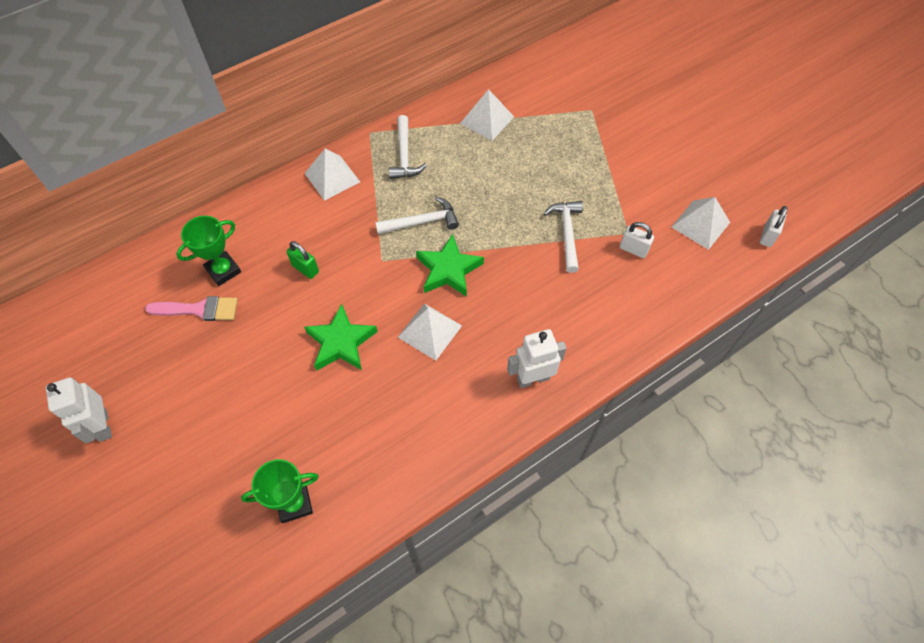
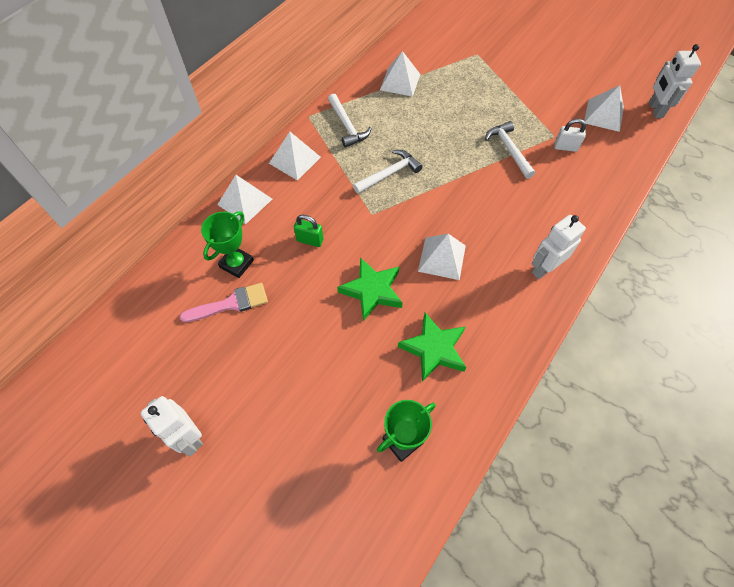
camera: 20 degrees left, 0 degrees up
green star [416,234,484,297] -> green star moved to [398,313,467,382]
white padlock [760,206,788,247] -> white robot [649,44,701,118]
none -> white pyramid [217,175,272,224]

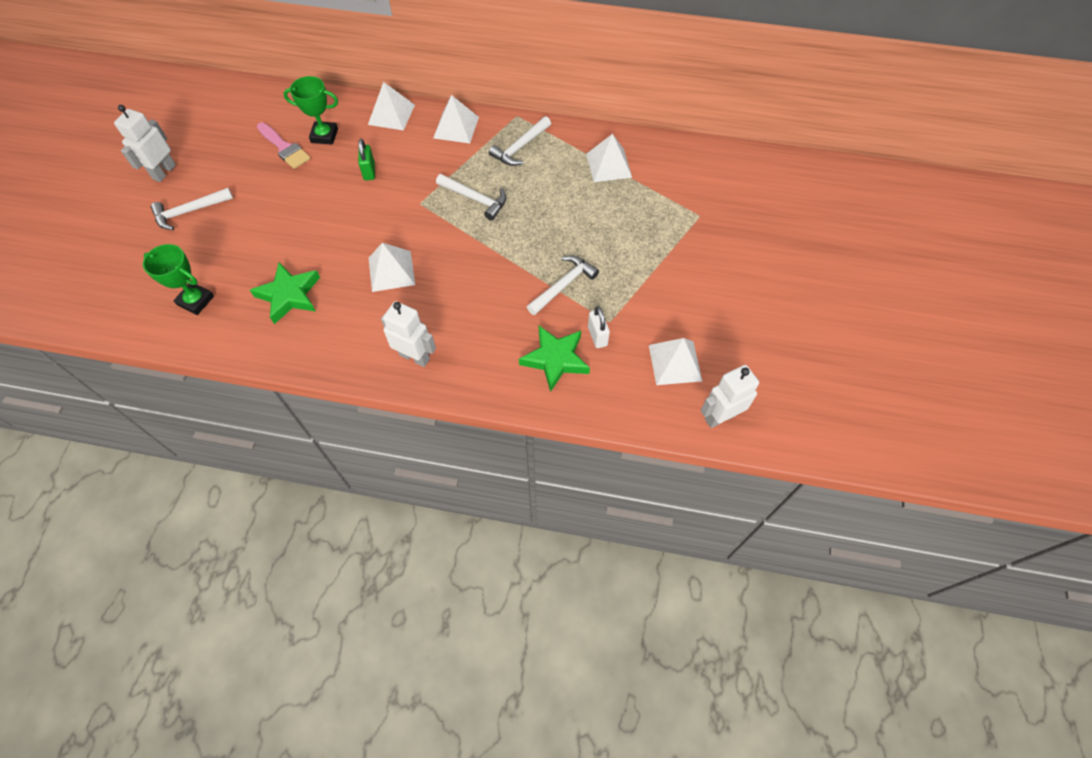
camera: 65 degrees right, 0 degrees up
green star [337,258,403,321] -> green star moved to [519,326,590,392]
none -> white hammer [151,188,233,230]

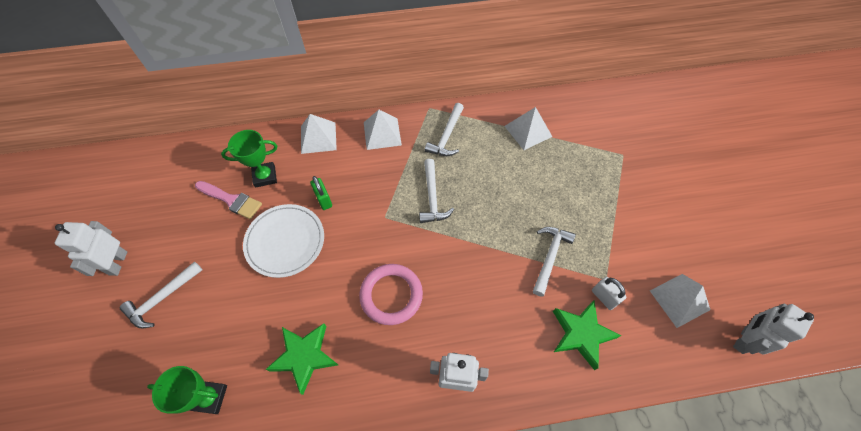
camera: 20 degrees left, 0 degrees up
white pyramid [369,243,415,292] -> pink ring [359,264,423,325]
white hammer [436,174,507,220] -> white hammer turned 75 degrees clockwise [419,159,454,223]
none -> white plate [243,204,324,278]

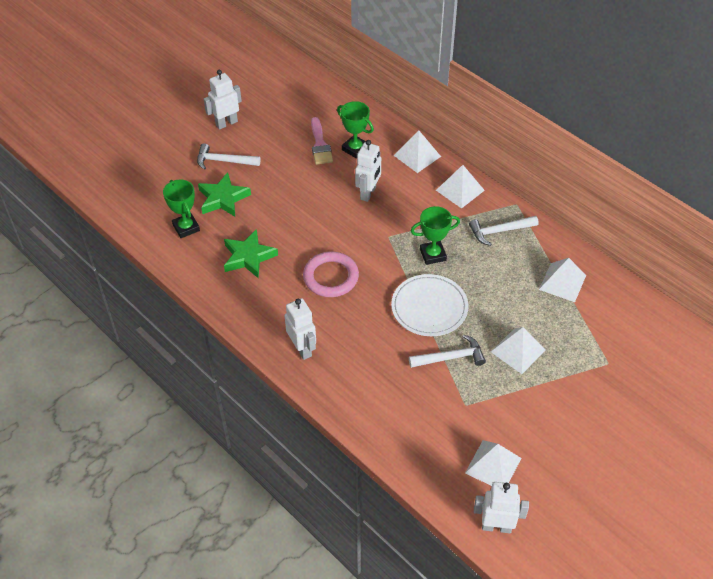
camera: 55 degrees right, 10 degrees down
white plate [243,204,324,278] -> white plate moved to [391,274,469,336]
green padlock [310,176,332,210] -> white robot [355,140,381,202]
white hammer [419,159,454,223] -> green trophy [411,206,460,265]
green star [553,301,621,370] -> green star moved to [198,172,251,217]
white padlock [592,277,626,310] -> none
none -> white pyramid [491,327,546,374]

